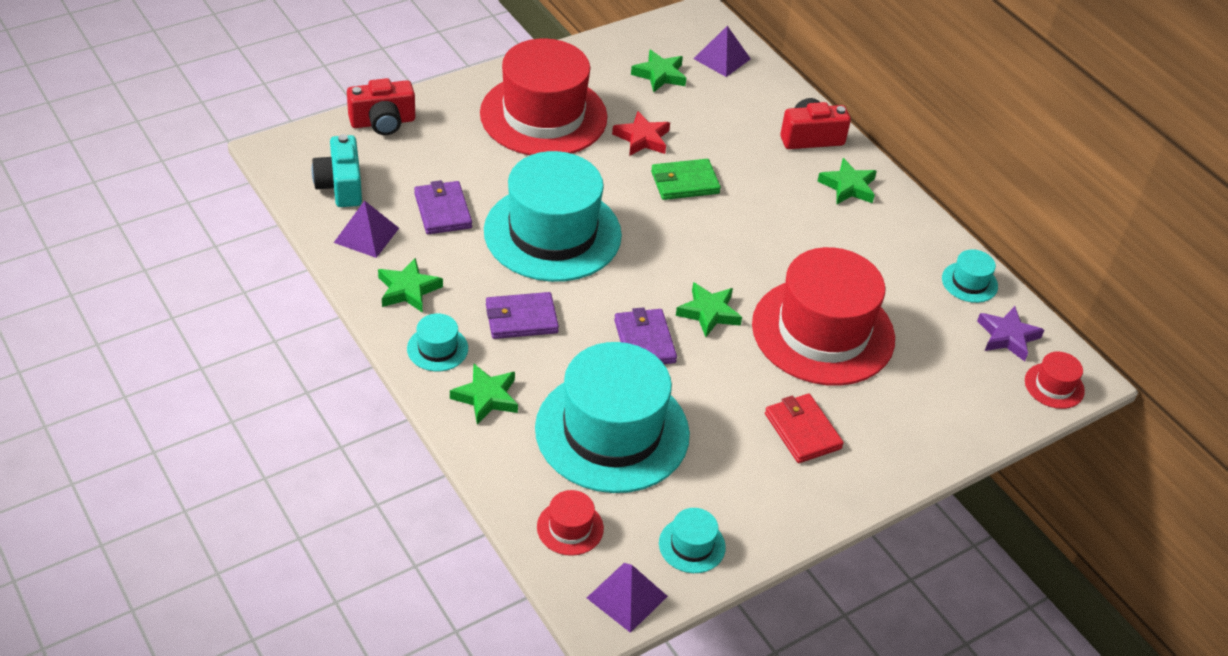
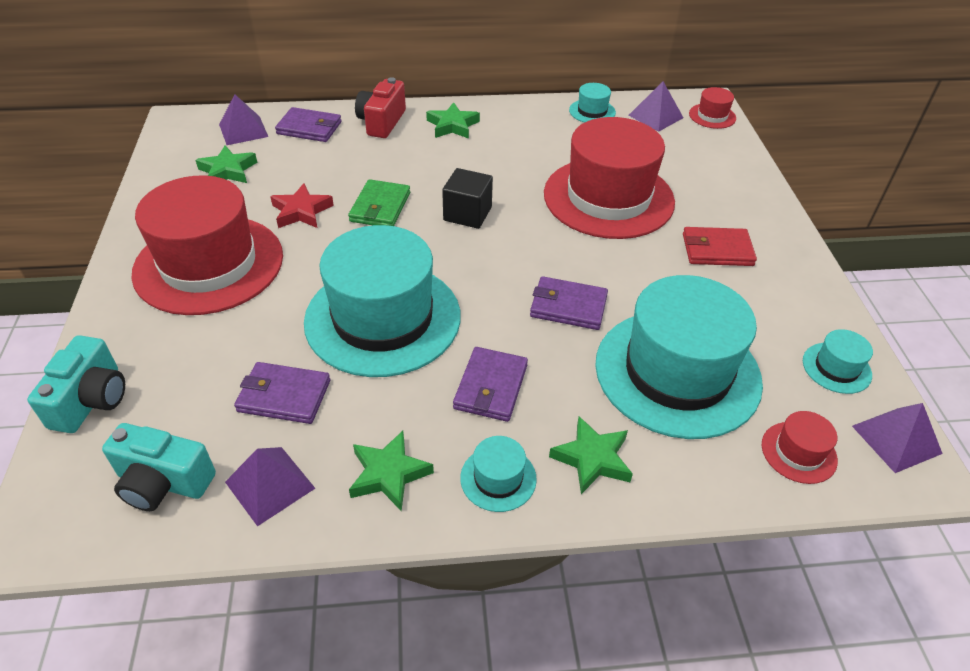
camera: 60 degrees left, 0 degrees up
red camera [347,78,415,135] -> turquoise camera [27,335,125,433]
green star [676,282,742,337] -> none
purple star [977,306,1044,361] -> purple pyramid [628,81,683,132]
none -> purple wallet [275,107,342,142]
none -> black cube [442,168,493,229]

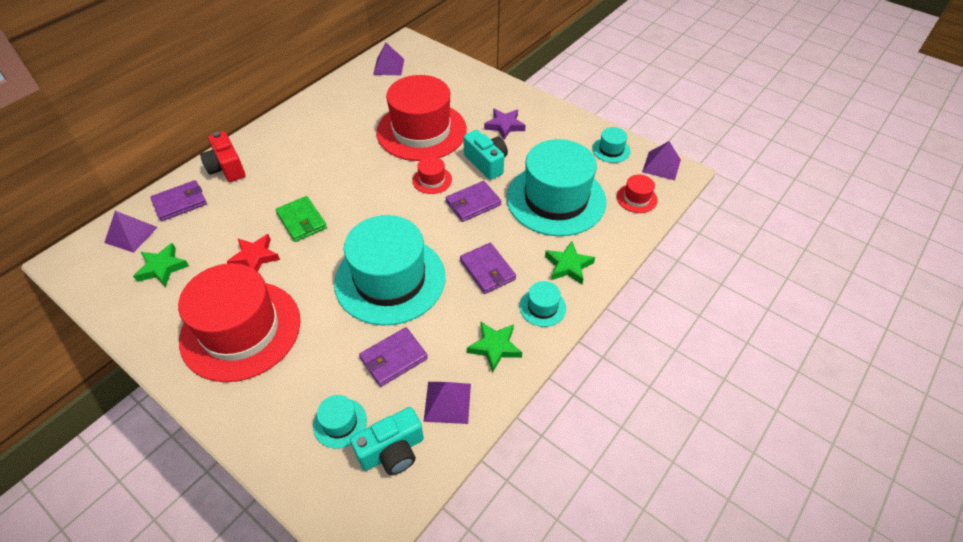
camera: 45 degrees left, 5 degrees up
turquoise camera [27,335,125,433] -> turquoise camera moved to [463,130,508,180]
green star [426,102,480,139] -> none
black cube [442,168,493,229] -> none
turquoise hat [569,83,616,123] -> turquoise hat moved to [313,395,367,449]
red wallet [683,227,757,266] -> purple star [484,109,526,140]
red hat [689,87,736,129] -> red hat moved to [412,156,452,194]

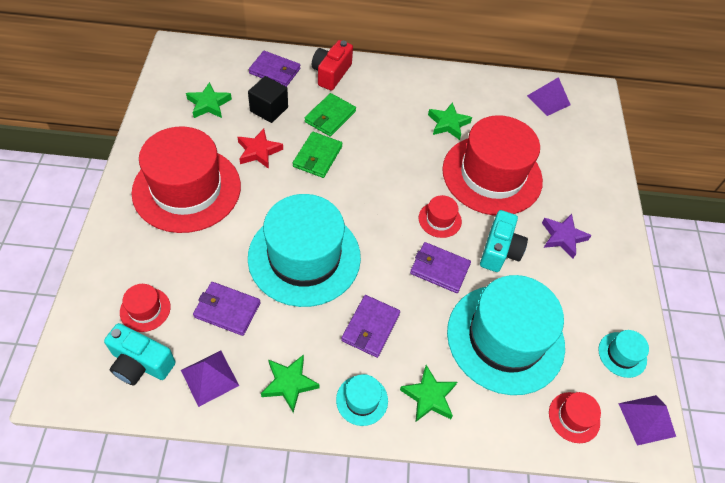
camera: 50 degrees right, 5 degrees up
purple pyramid [104,211,157,253] -> none
turquoise hat [313,395,367,449] -> red hat [120,284,171,332]
none -> black cube [248,76,288,123]
none -> green wallet [305,93,356,137]
none -> green star [428,102,472,140]

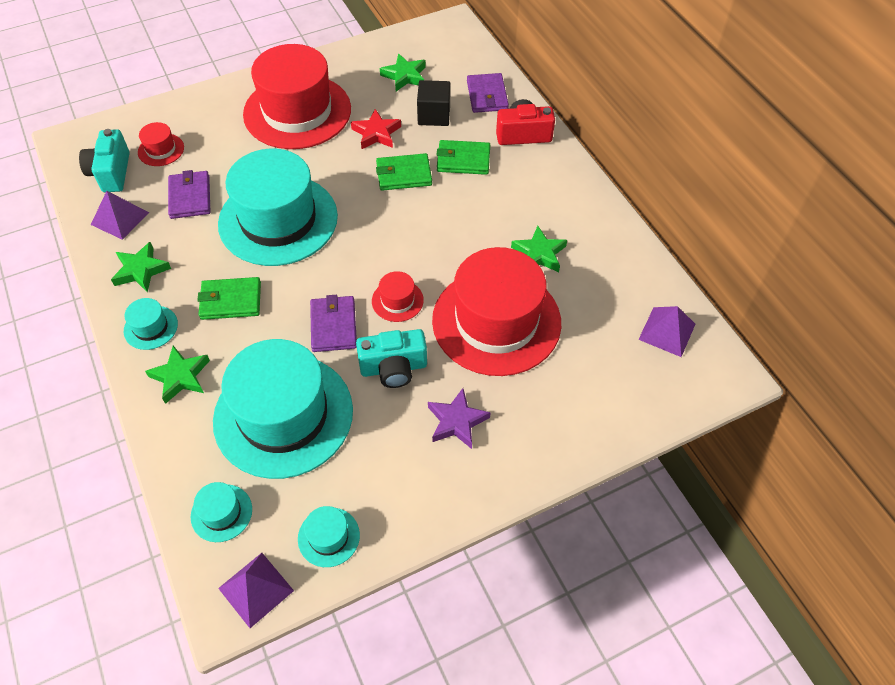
camera: 65 degrees right, 0 degrees up
purple wallet [341,295,400,358] -> green wallet [197,277,261,320]
red hat [549,392,601,443] -> turquoise hat [191,482,252,542]

